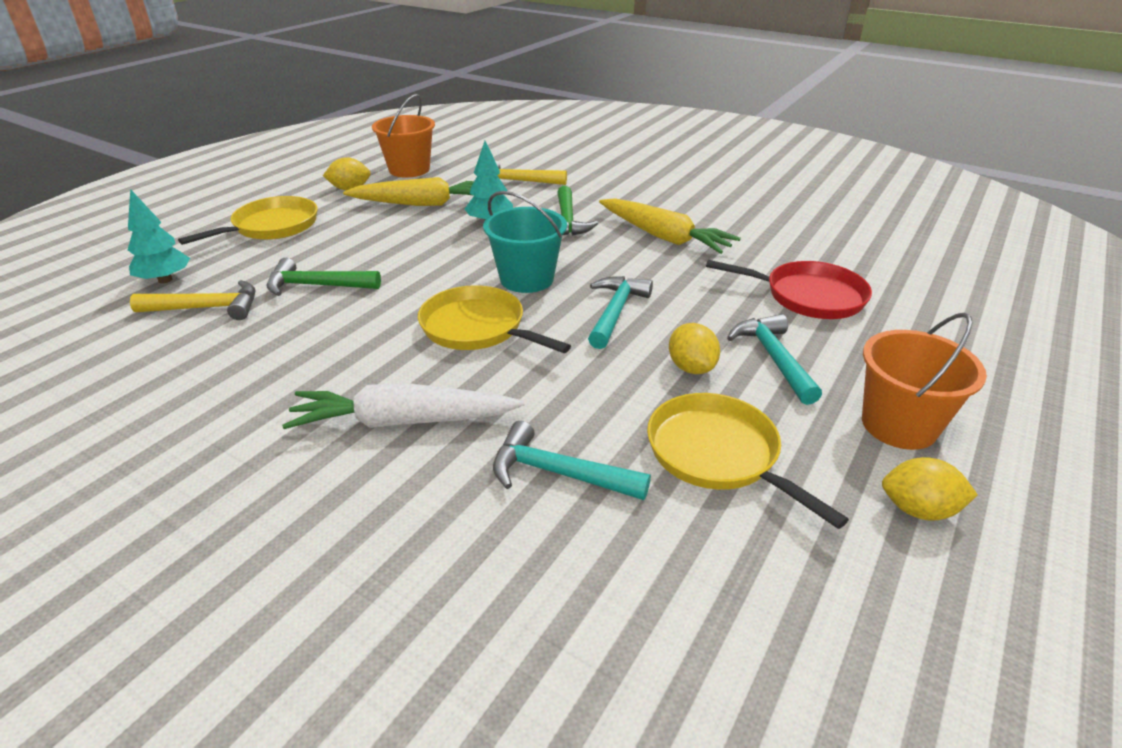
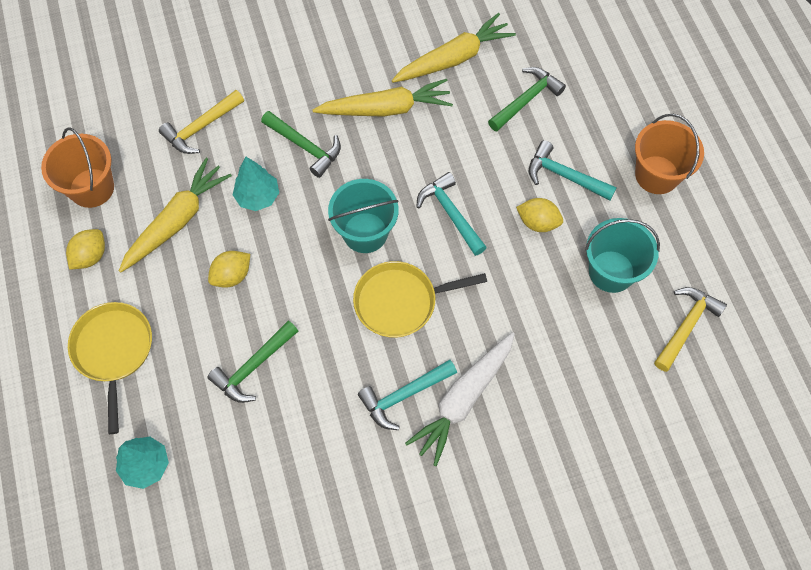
camera: 50 degrees left, 30 degrees up
yellow hammer [130,280,255,320] -> yellow hammer moved to [654,287,727,372]
turquoise hammer [493,421,651,500] -> turquoise hammer moved to [358,360,457,430]
yellow pan [647,393,849,529] -> turquoise bucket [585,218,660,293]
red pan [706,260,872,319] -> green hammer [488,67,566,131]
yellow lemon [882,457,978,521] -> yellow lemon moved to [208,251,250,288]
none -> yellow carrot [392,13,516,83]

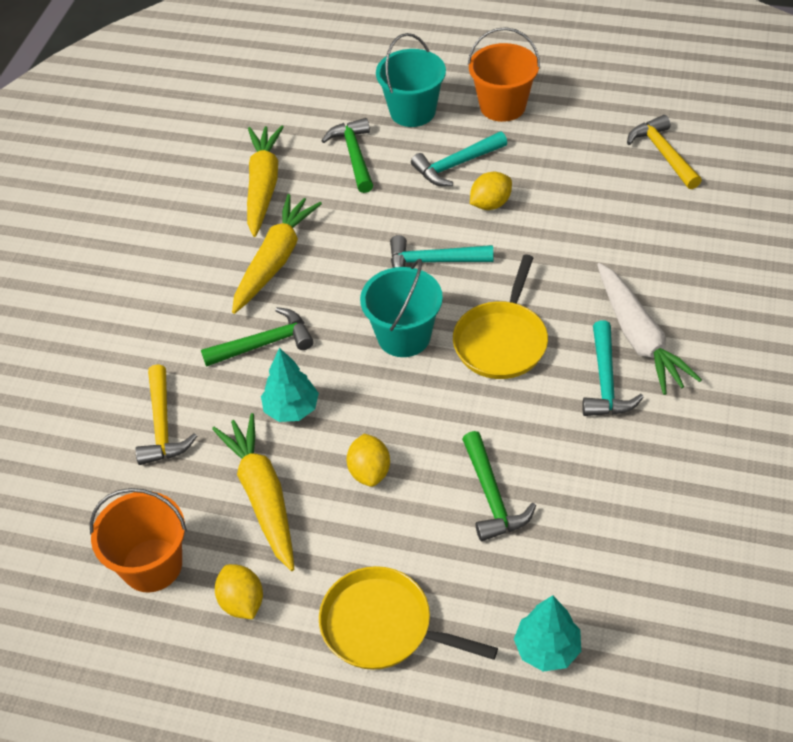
camera: 55 degrees left, 15 degrees down
turquoise bucket [585,218,660,293] -> turquoise bucket moved to [376,33,446,127]

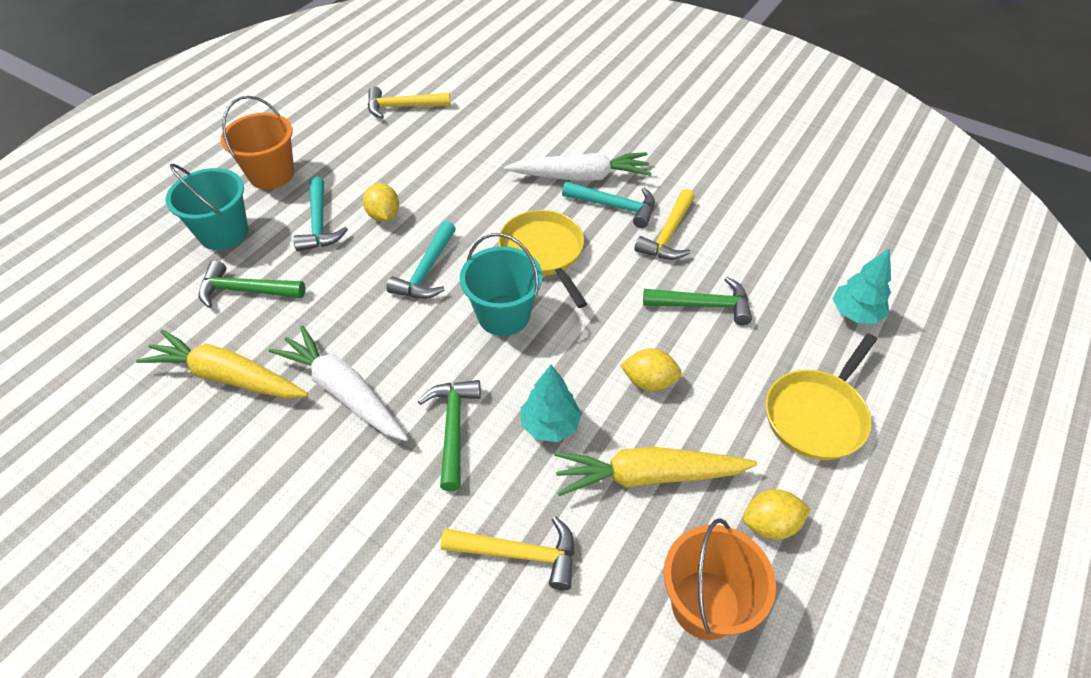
camera: 75 degrees left, 0 degrees up
yellow carrot [232,194,322,314] -> white carrot [269,325,408,441]
yellow pan [453,255,548,379] -> yellow pan turned 150 degrees counterclockwise [498,210,587,308]
none -> yellow hammer [634,189,695,260]

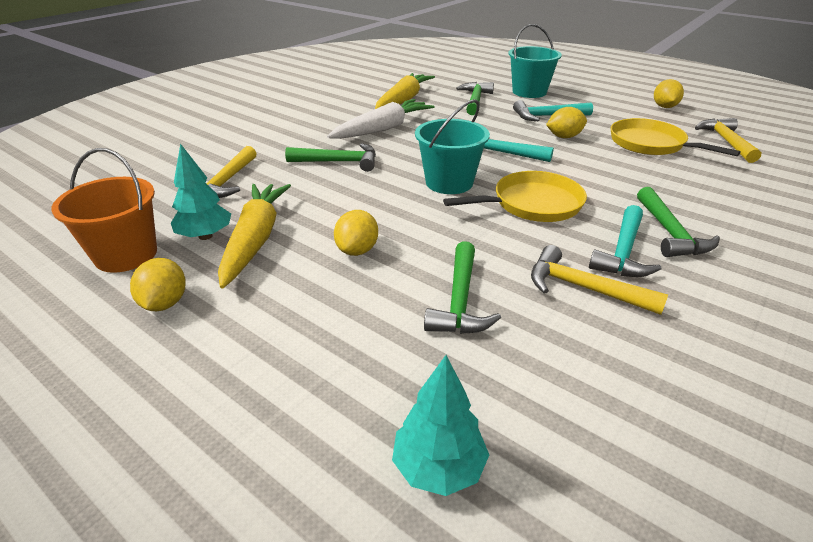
camera: 95 degrees right, 15 degrees down
orange bucket [221,96,294,189] -> none
white carrot [504,152,652,181] -> green hammer [637,187,720,257]
turquoise tree [521,365,582,442] -> turquoise tree moved to [171,143,231,240]
yellow pan [765,333,877,460] -> yellow pan moved to [611,118,741,156]
none -> yellow lemon [654,79,684,108]

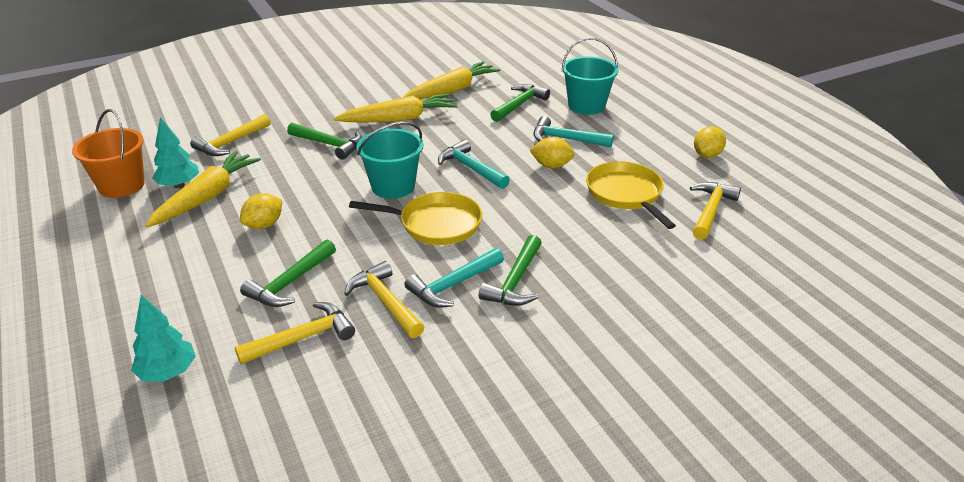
camera: 25 degrees right, 0 degrees up
yellow lemon [130,258,186,311] -> none
white carrot [327,99,434,139] -> yellow carrot [334,94,458,122]
none -> yellow hammer [235,302,355,364]

